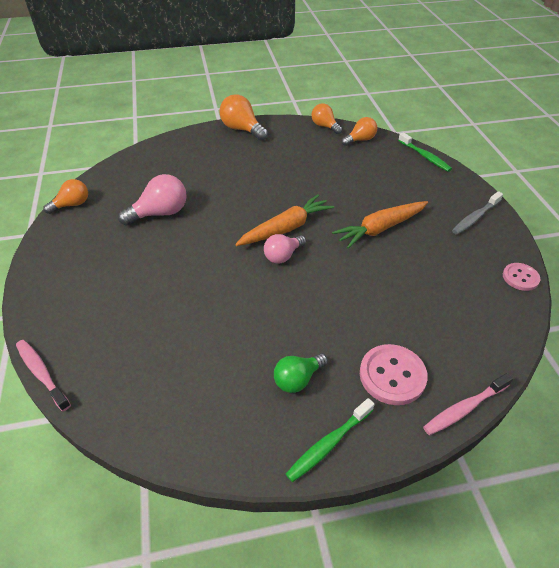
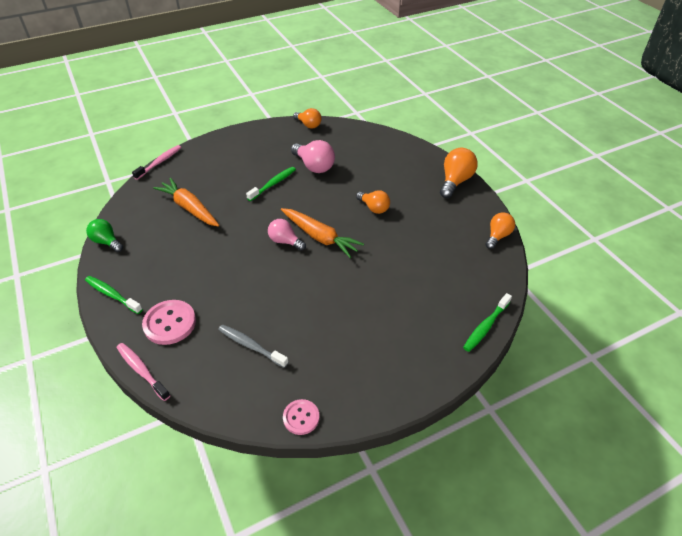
camera: 75 degrees right, 0 degrees up
green light bulb [274,353,328,393] -> green light bulb moved to [86,219,123,252]
orange carrot [332,201,428,249] -> orange carrot moved to [153,178,219,227]
orange light bulb [342,117,377,146] -> orange light bulb moved to [356,190,390,214]
grey toothbrush [452,191,503,235] -> grey toothbrush moved to [218,324,289,368]
none -> green toothbrush [246,167,296,201]

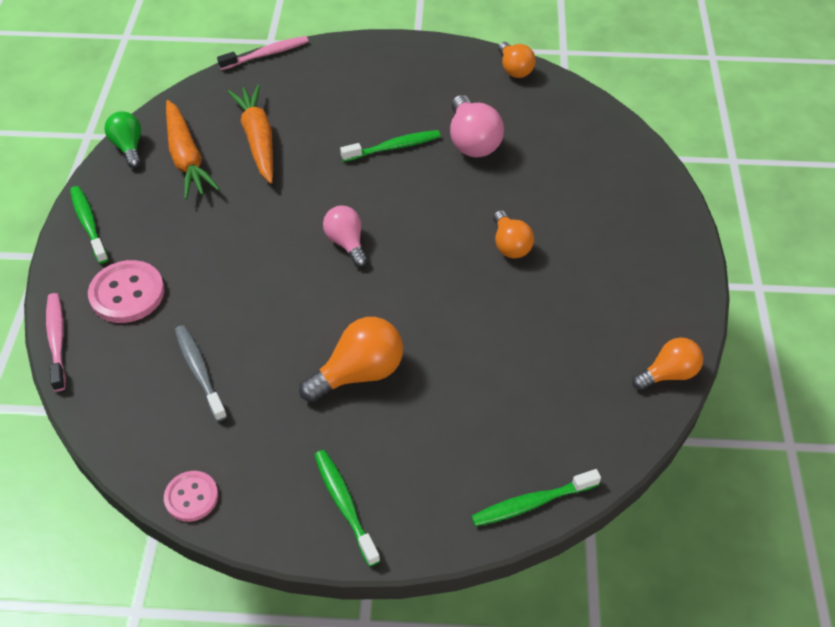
camera: 30 degrees right, 5 degrees up
orange carrot [281,208,364,258] -> orange carrot moved to [166,100,220,199]
orange light bulb [440,148,478,198] -> orange light bulb moved to [299,317,403,402]
none -> green toothbrush [314,450,380,566]

